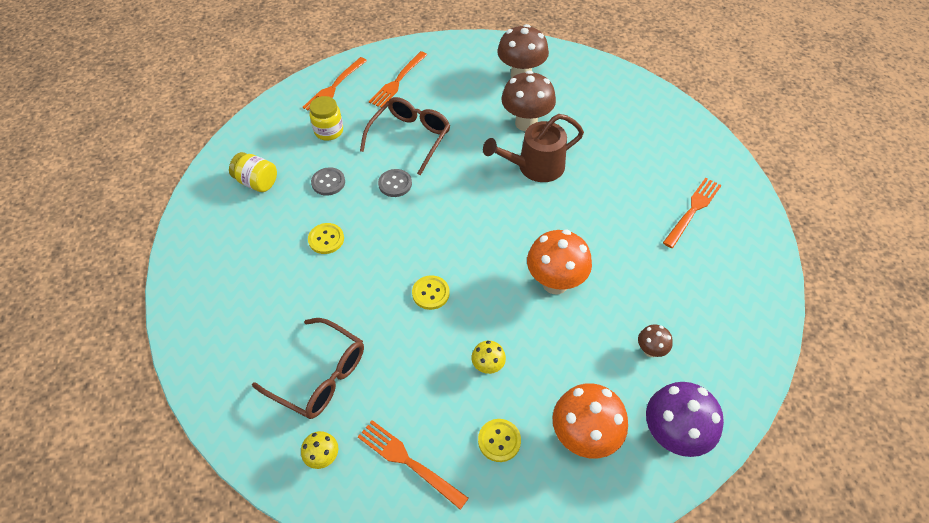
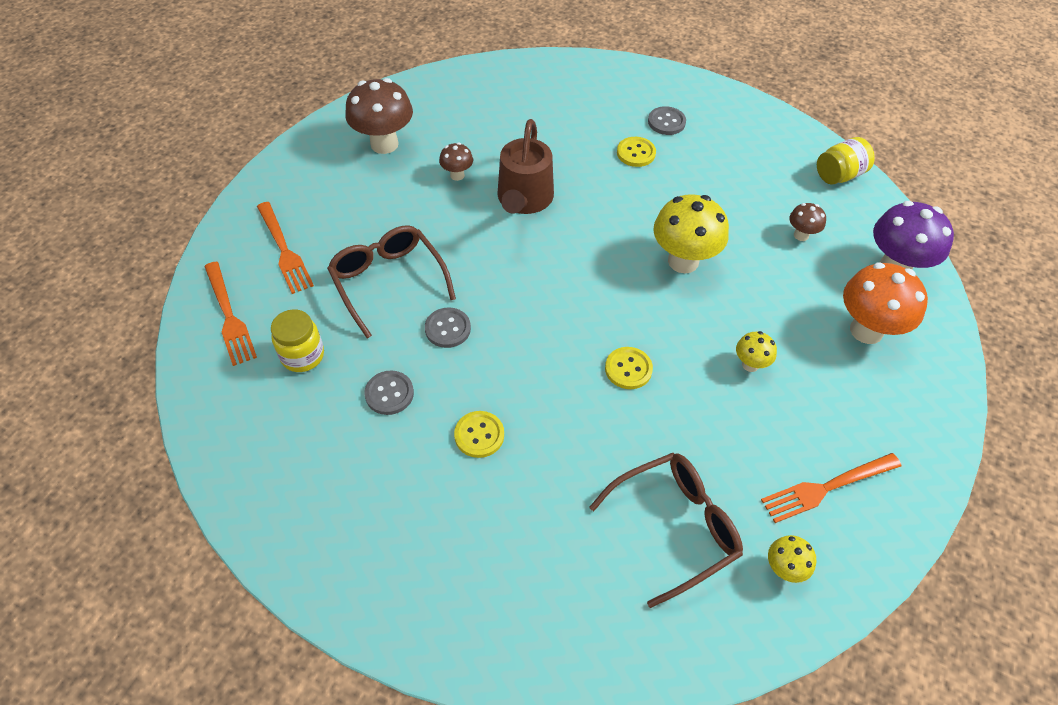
camera: 60 degrees left, 0 degrees up
yellow jar [229,152,277,192] -> yellow jar moved to [817,137,875,185]
yellow button [478,419,521,462] -> yellow button moved to [617,137,656,167]
brown mushroom [501,70,556,131] -> brown mushroom [439,143,473,181], size x0.50
orange mushroom [527,230,592,294] -> yellow mushroom [653,194,729,273]
orange fork [663,178,721,248] -> grey button [648,106,686,135]

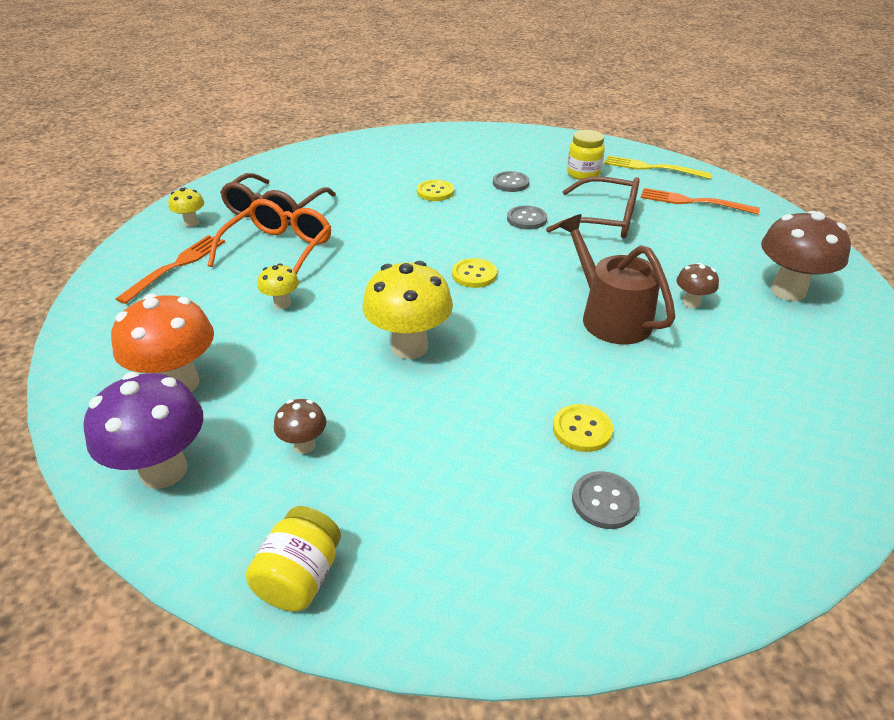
camera: 140 degrees right, 15 degrees down
orange fork [204,261,257,366] -> yellow fork [604,155,712,179]
yellow button [605,347,653,389] -> yellow button moved to [452,258,497,288]
none -> orange glasses [208,199,331,275]

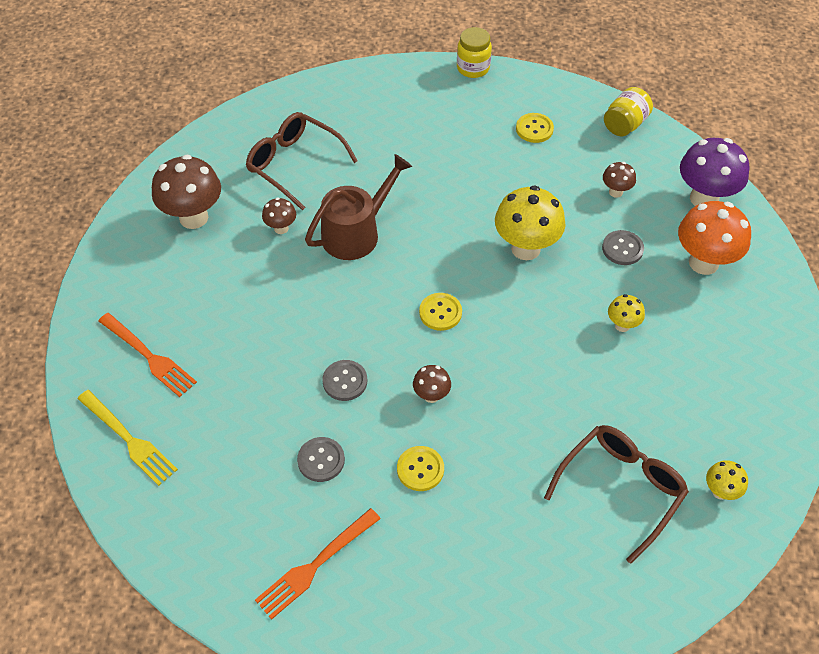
camera: 160 degrees left, 15 degrees up
orange fork [116,235,225,304] -> orange fork moved to [255,508,381,620]
orange glasses [208,199,331,275] -> none
brown glasses [546,176,640,238] -> brown glasses moved to [246,112,358,211]
yellow button [553,404,613,452] -> yellow button moved to [516,113,554,143]
brown watering can [558,214,675,344] -> brown watering can turned 120 degrees counterclockwise [305,154,412,260]
yellow jar [567,130,605,180] -> yellow jar moved to [457,27,492,78]
grey button [572,471,640,529] -> grey button moved to [602,230,644,265]
none -> brown mushroom [413,365,451,403]

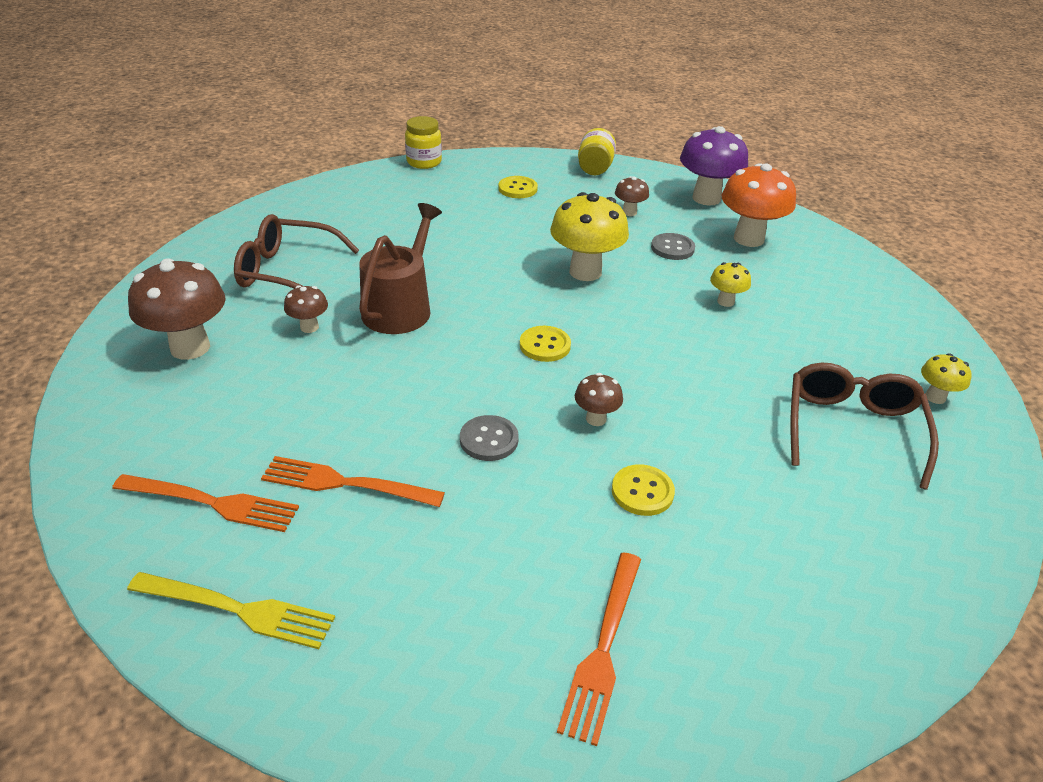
camera: 30 degrees left, 15 degrees down
grey button [297,437,345,482] -> none
none -> orange fork [261,456,445,507]

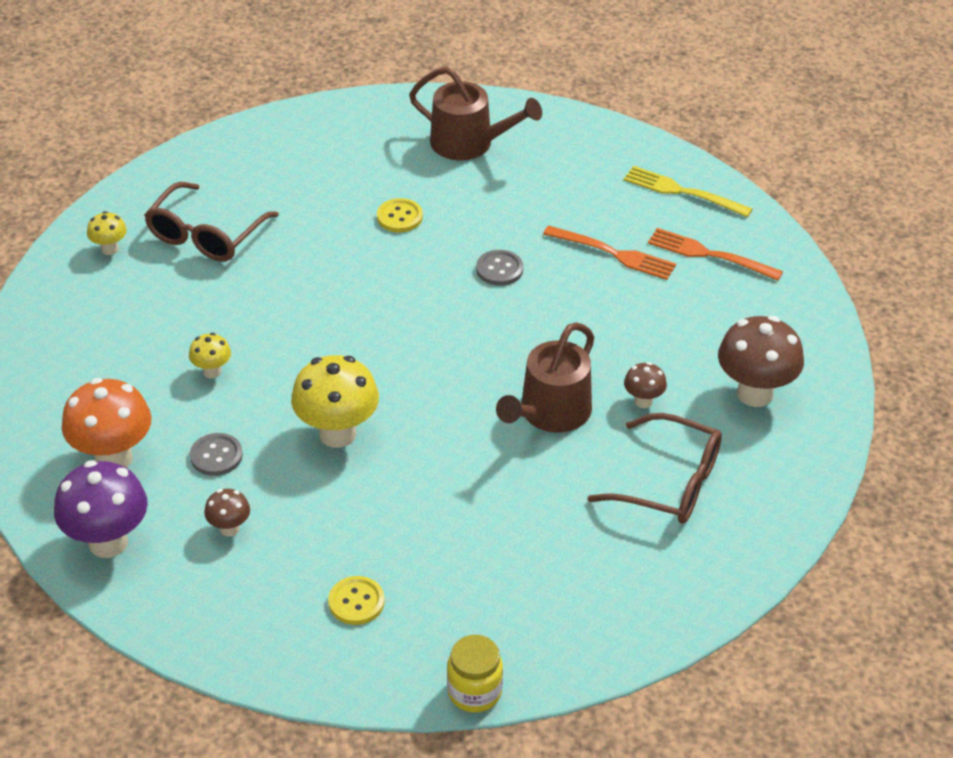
camera: 165 degrees left, 5 degrees up
yellow button [520,326,571,362] -> none
orange fork [557,553,641,746] -> brown watering can [409,67,542,160]
brown mushroom [575,373,623,426] -> none
yellow jar [578,128,616,175] -> none

